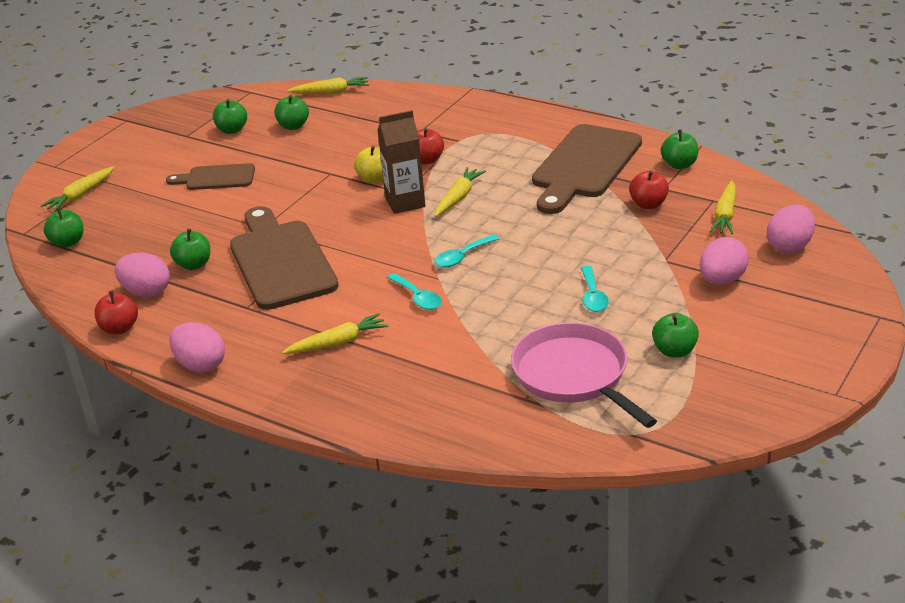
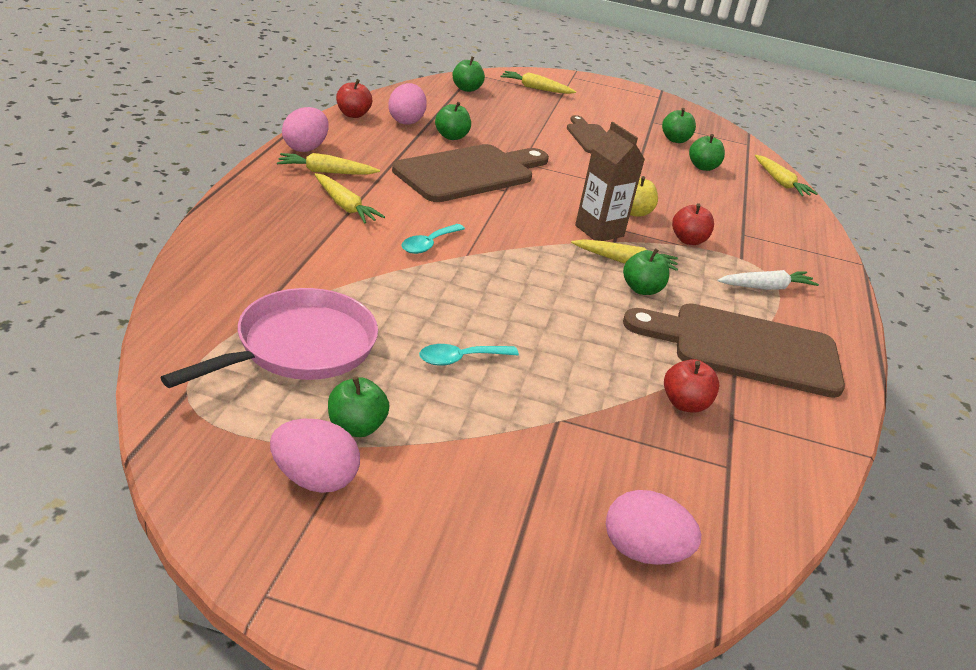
camera: 65 degrees right, 0 degrees up
turquoise spoon [435,234,499,267] -> none
green apple [661,130,699,169] -> green apple moved to [623,248,669,295]
pink egg [700,237,749,285] -> pink egg moved to [270,418,360,493]
yellow carrot [709,180,736,234] -> yellow carrot moved to [277,153,380,174]
none -> white carrot [717,270,819,290]

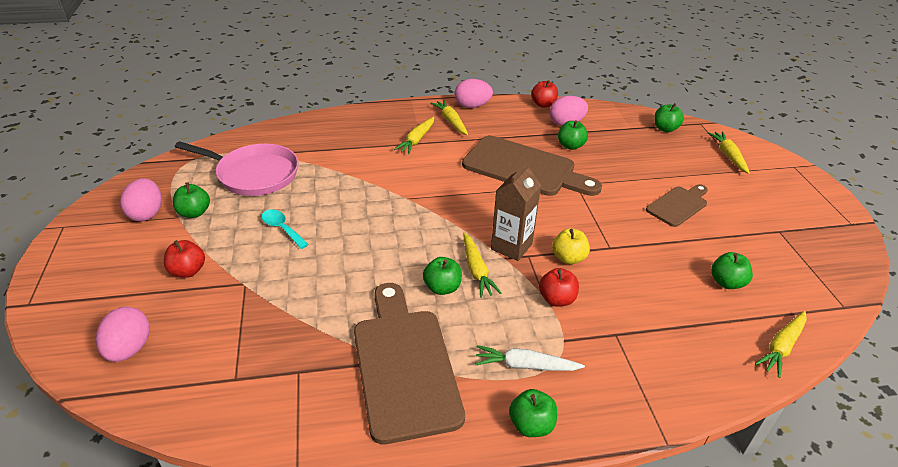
camera: 70 degrees right, 5 degrees up
turquoise spoon [401,224,465,254] -> none
green apple [662,108,696,143] -> green apple moved to [509,389,557,437]
red apple [664,359,719,413] -> red apple moved to [164,240,205,278]
white carrot [717,270,819,290] -> white carrot turned 135 degrees clockwise [475,345,585,371]

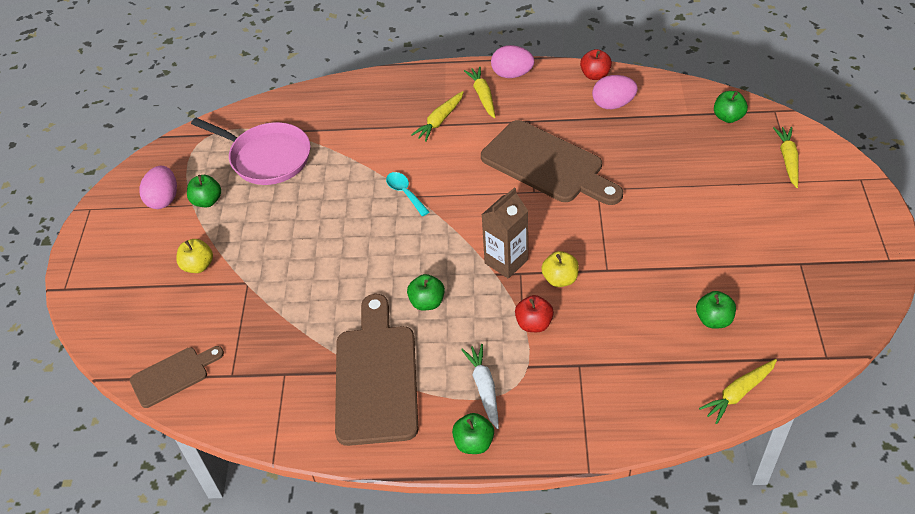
camera: 15 degrees right, 10 degrees up
pink egg [96,307,150,362] -> none
red apple [164,240,205,278] -> yellow apple [176,239,213,273]
turquoise spoon [262,209,309,249] -> turquoise spoon moved to [386,172,429,216]
yellow carrot [463,233,502,298] -> none
white carrot [475,345,585,371] -> white carrot turned 60 degrees clockwise [461,344,499,429]
green apple [558,120,588,150] -> none
brown cutting board [646,184,708,227] -> brown cutting board moved to [130,346,224,408]

